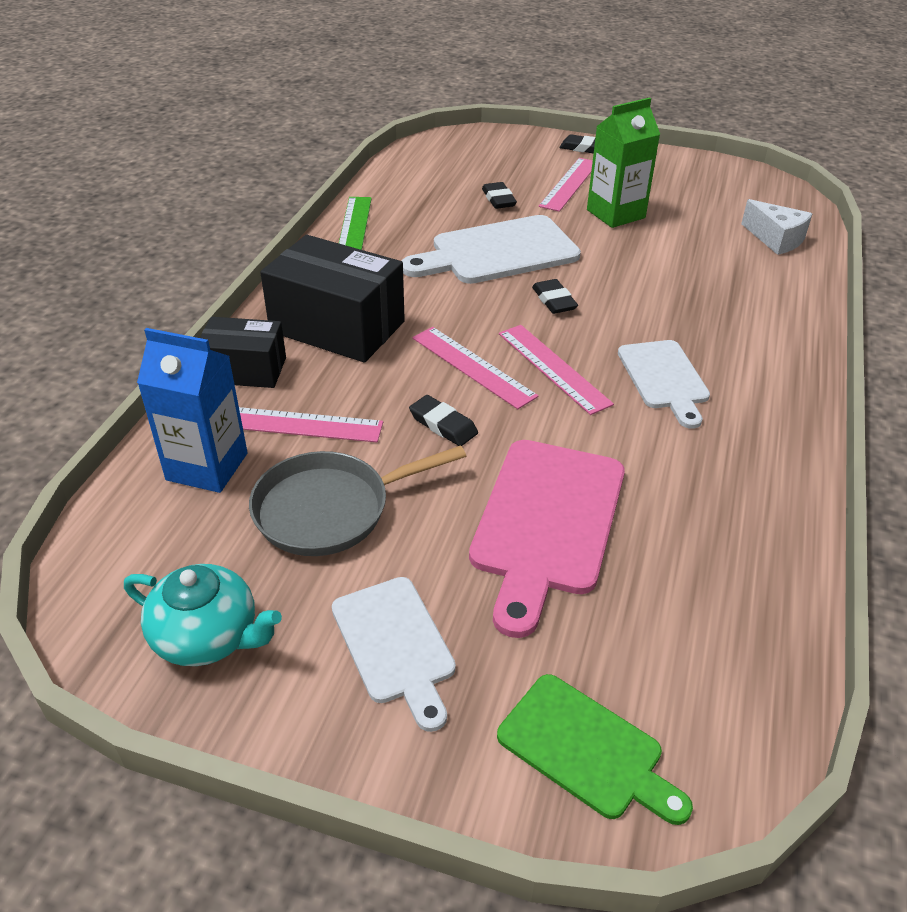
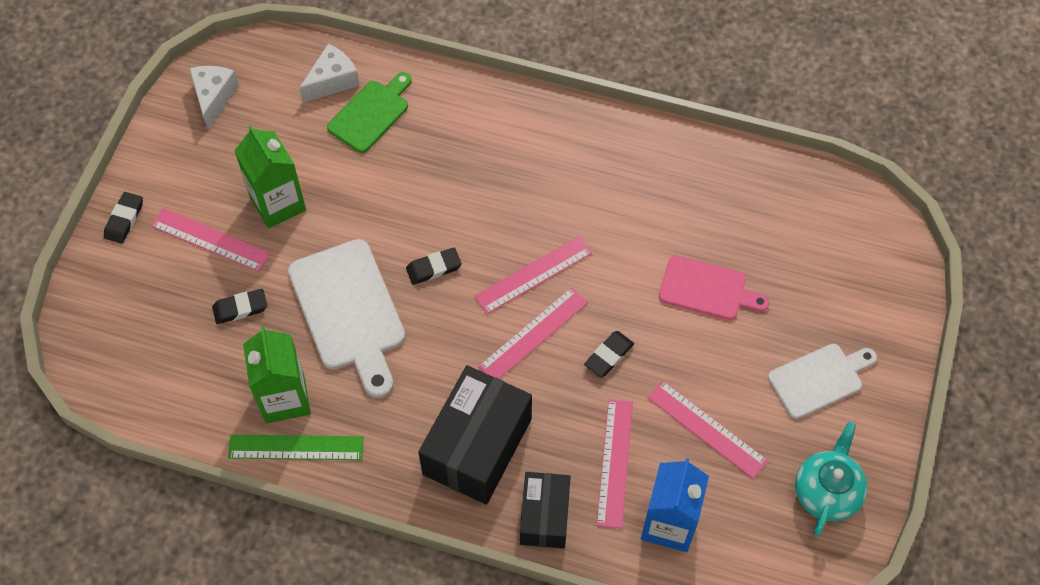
camera: 90 degrees left, 20 degrees up
grey pan [249,445,466,556] -> pink ruler [647,380,768,479]
pink cutting board [469,440,625,638] -> pink cutting board [659,256,770,320], size x0.63
green cutting board [497,674,693,825] -> green cutting board moved to [327,72,412,153]
white cutting board [618,340,710,429] -> none
none -> white cheese [189,66,239,129]
none -> green carton [243,326,311,424]

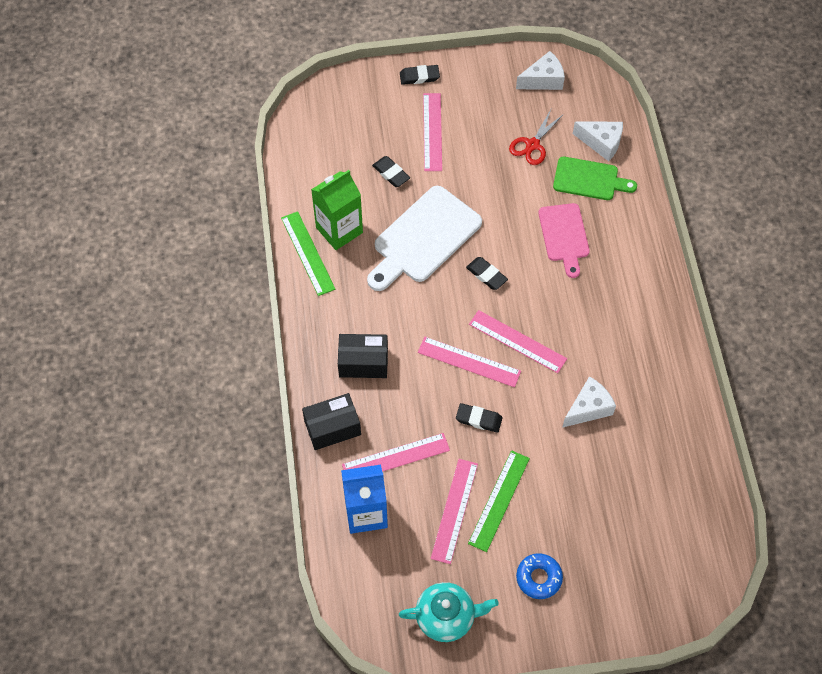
camera: 65 degrees right, 0 degrees up
green carton [234,125,306,229] -> none
black box [418,365,532,505] -> black box [338,334,388,378], size x0.61
pink cutting board [659,256,770,320] -> pink cutting board moved to [538,203,590,278]
white cutting board [768,344,877,419] -> blue donut [516,553,563,599]
none -> green ruler [468,450,530,552]
none -> red scissors [509,110,564,165]
none -> white cheese [562,376,616,428]

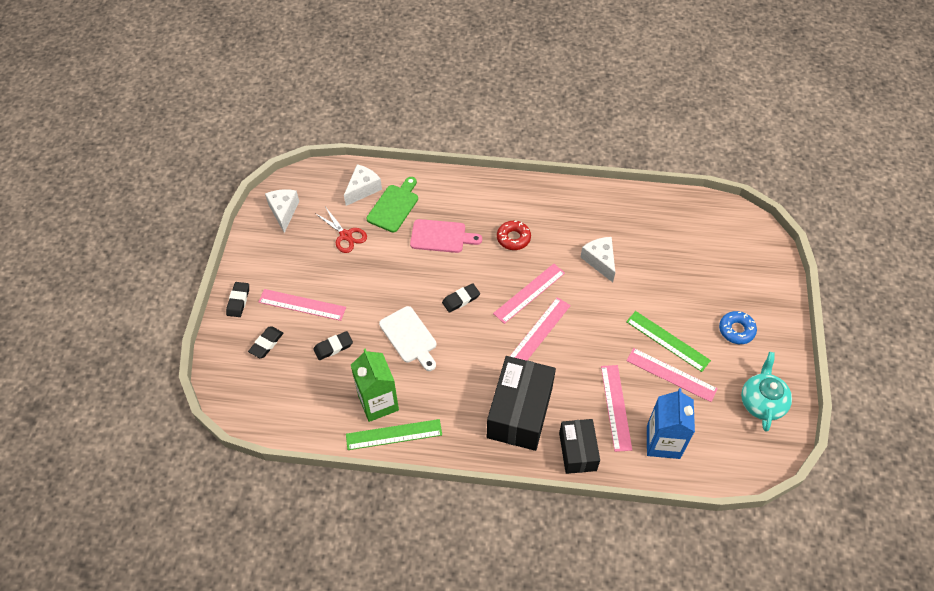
camera: 75 degrees left, 5 degrees down
black box [338,334,388,378] -> black box [487,356,556,451], size x1.65
white cutting board [367,186,482,291] -> white cutting board [379,306,437,371], size x0.63
black eraser [456,403,502,433] -> black eraser moved to [248,326,283,358]
none -> red donut [497,221,531,250]

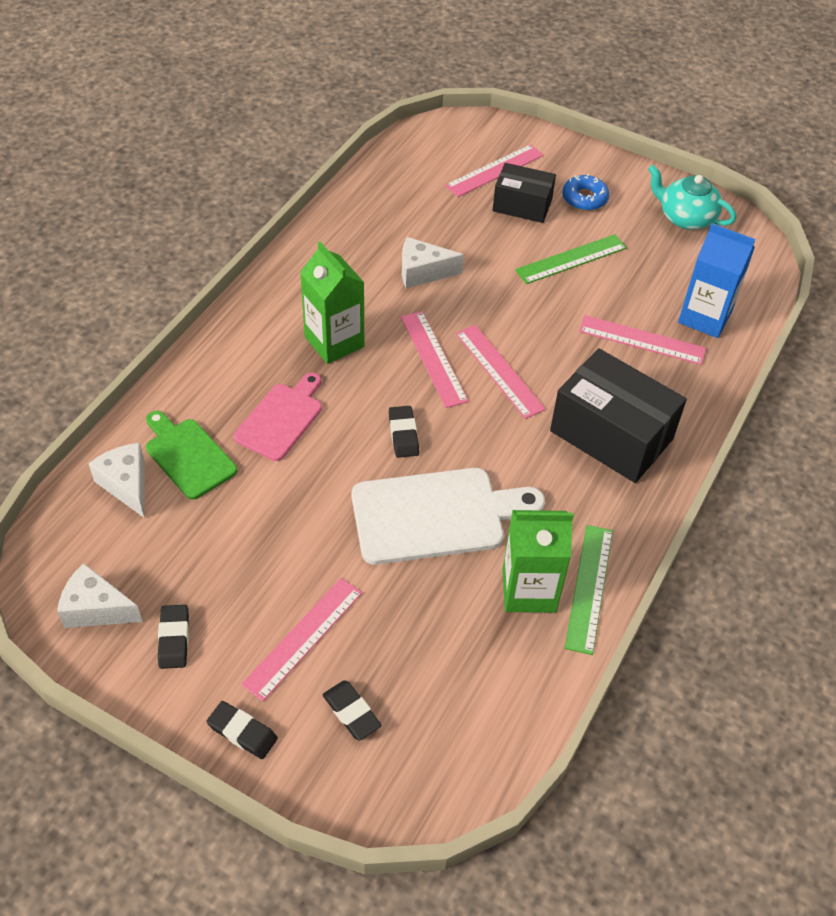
camera: 70 degrees left, 5 degrees down
black eraser [313,331,353,360] -> black eraser moved to [158,605,189,669]
red scissors [315,208,367,253] -> none
white cutting board [379,306,437,371] -> white cutting board [352,468,545,565], size x1.59
red donut [497,221,531,250] -> green carton [300,242,364,364]
black box [559,419,600,474] -> black box moved to [492,163,556,223]
pink ruler [626,348,718,402] -> pink ruler moved to [445,144,544,197]

